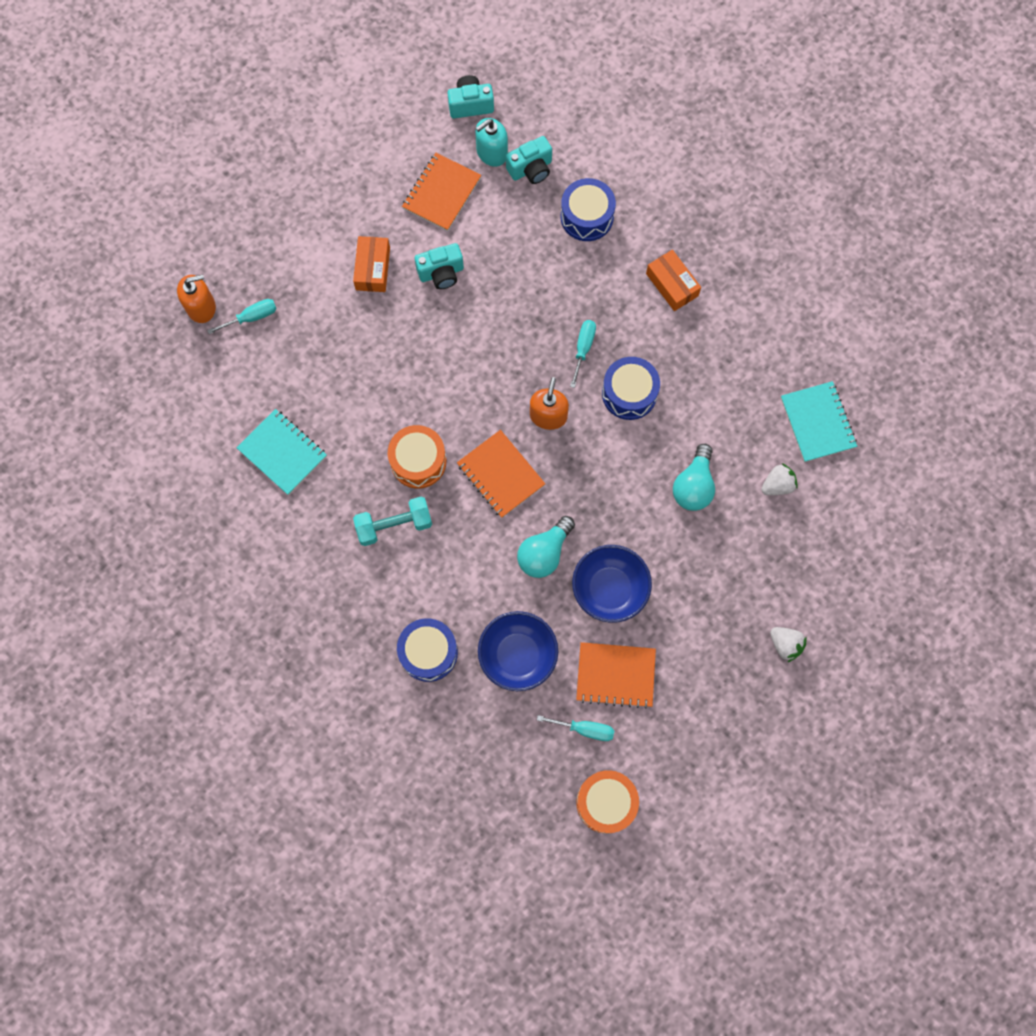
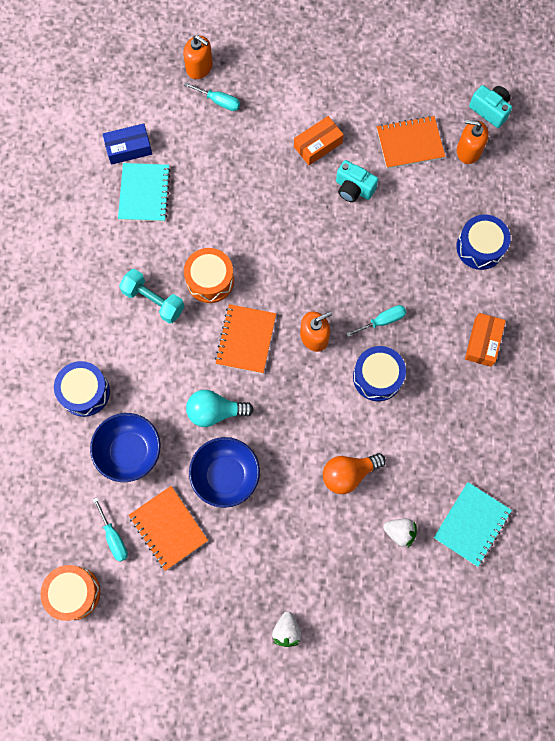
camera: 50 degrees right, 0 degrees up
turquoise soap dispenser [475,118,508,167] -> orange soap dispenser [457,119,489,164]
turquoise camera [506,136,552,184] -> none
turquoise light bulb [673,444,715,511] -> orange light bulb [323,453,386,494]
none -> blue box [103,123,152,165]

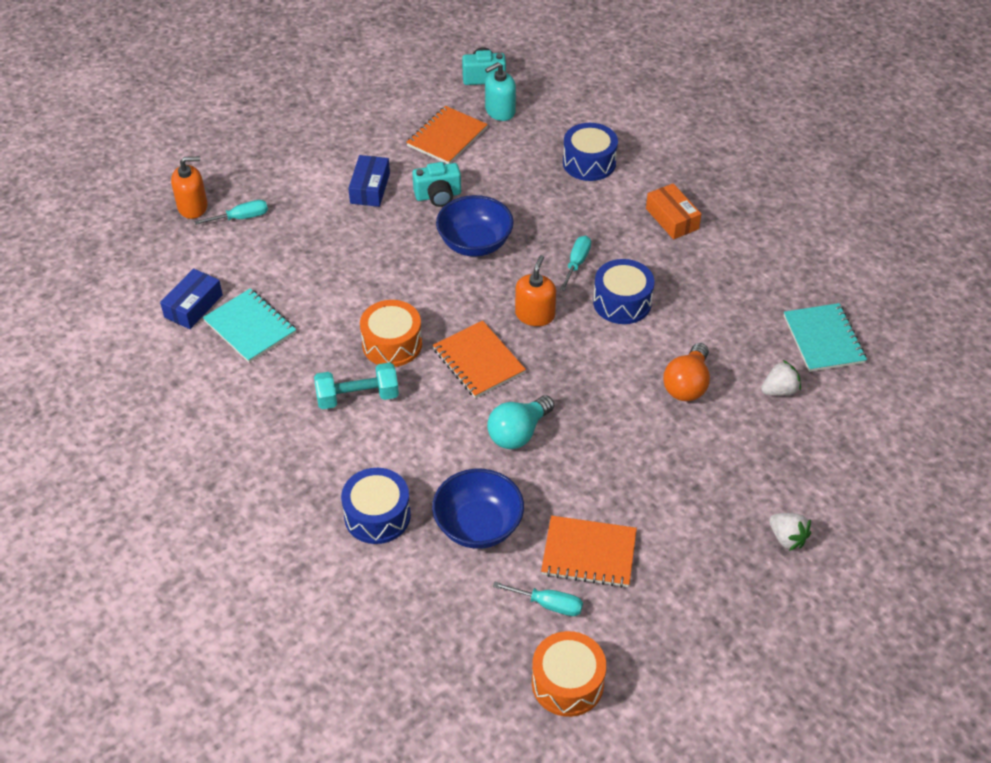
camera: 45 degrees left, 25 degrees down
blue bowl [189,437,260,508] -> blue bowl moved to [436,195,514,257]
orange box [294,116,344,165] -> blue box [348,155,390,207]
orange soap dispenser [457,119,489,164] -> turquoise soap dispenser [485,62,516,121]

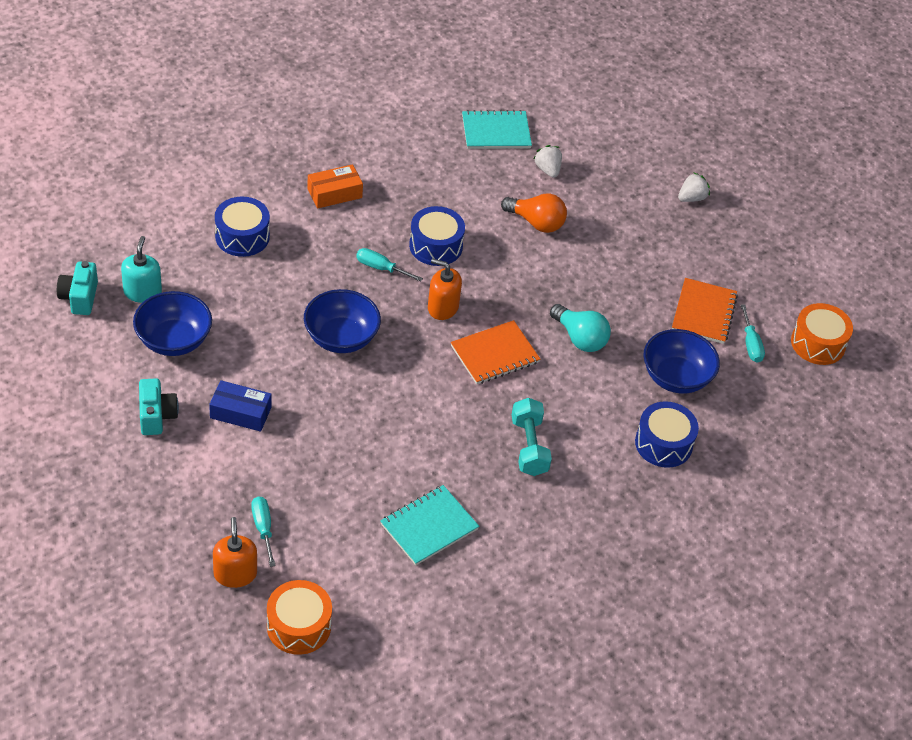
camera: 90 degrees left, 0 degrees up
blue box [160,268,223,329] -> none
orange drum [360,300,422,367] -> orange drum moved to [267,580,332,655]
orange notebook [406,106,488,164] -> blue bowl [133,291,212,356]
turquoise camera [412,162,461,207] -> turquoise camera moved to [139,378,179,435]
turquoise soap dispenser [485,62,516,121] -> turquoise soap dispenser turned 150 degrees counterclockwise [121,236,162,303]
turquoise screwdriver [493,582,583,616] -> turquoise screwdriver turned 150 degrees clockwise [741,304,765,363]

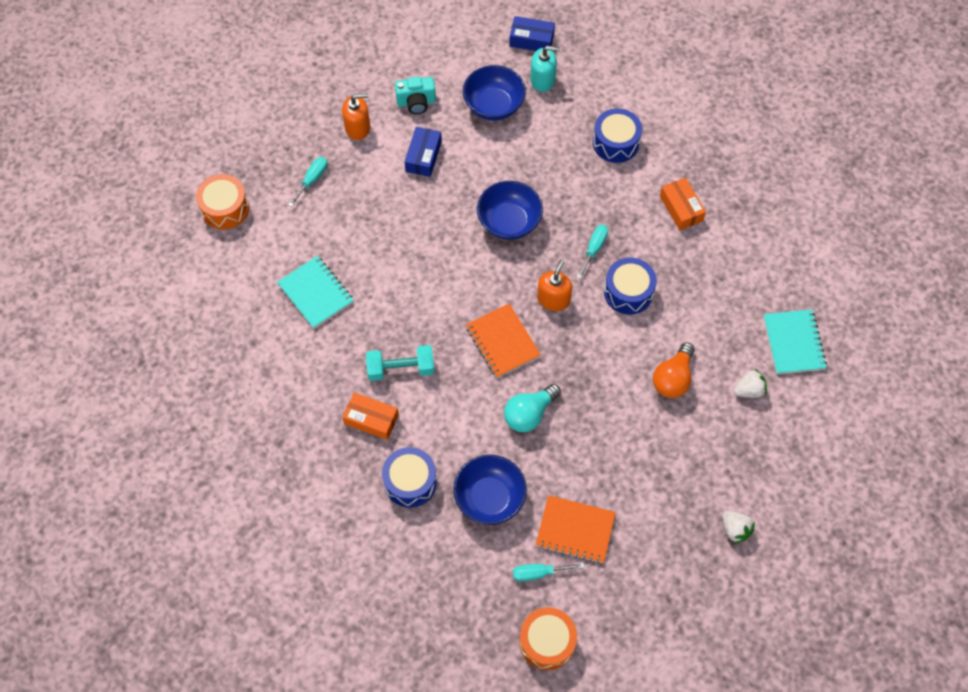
camera: 95 degrees right, 15 degrees up
turquoise camera [57,261,98,315] -> blue box [509,16,555,51]
orange soap dispenser [213,517,257,588] -> orange soap dispenser moved to [342,94,370,140]
turquoise screwdriver [251,496,276,567] -> turquoise screwdriver turned 45 degrees counterclockwise [288,157,328,207]
none -> orange box [342,392,399,440]

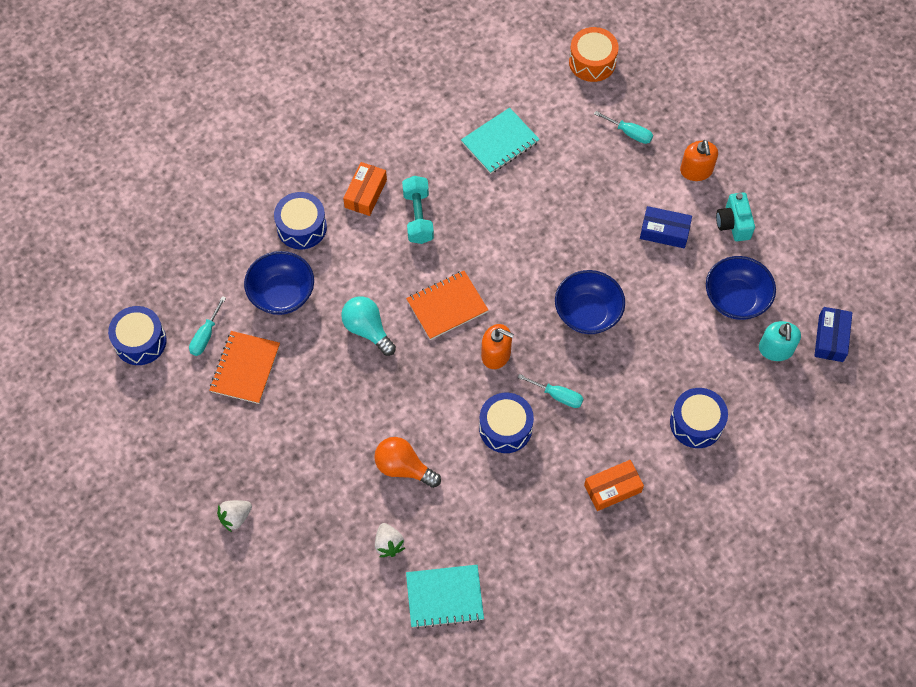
camera: 90 degrees right, 0 degrees up
turquoise screwdriver [513,563,585,581] -> turquoise screwdriver turned 150 degrees counterclockwise [189,296,226,356]
orange drum [519,607,577,670] -> blue drum [108,306,167,365]

